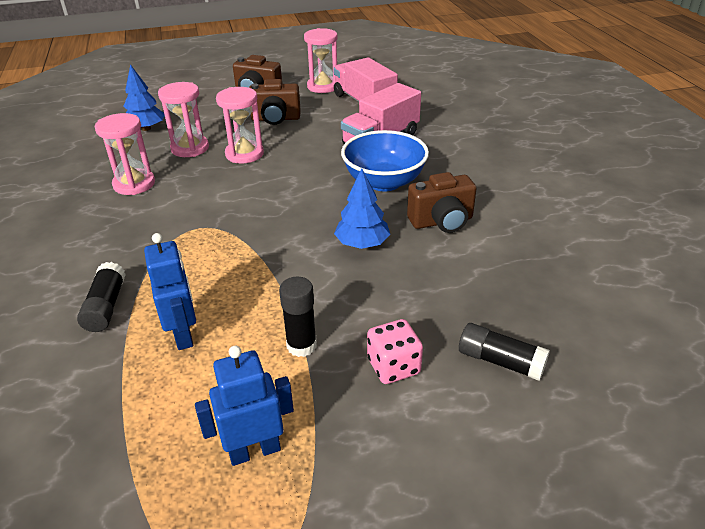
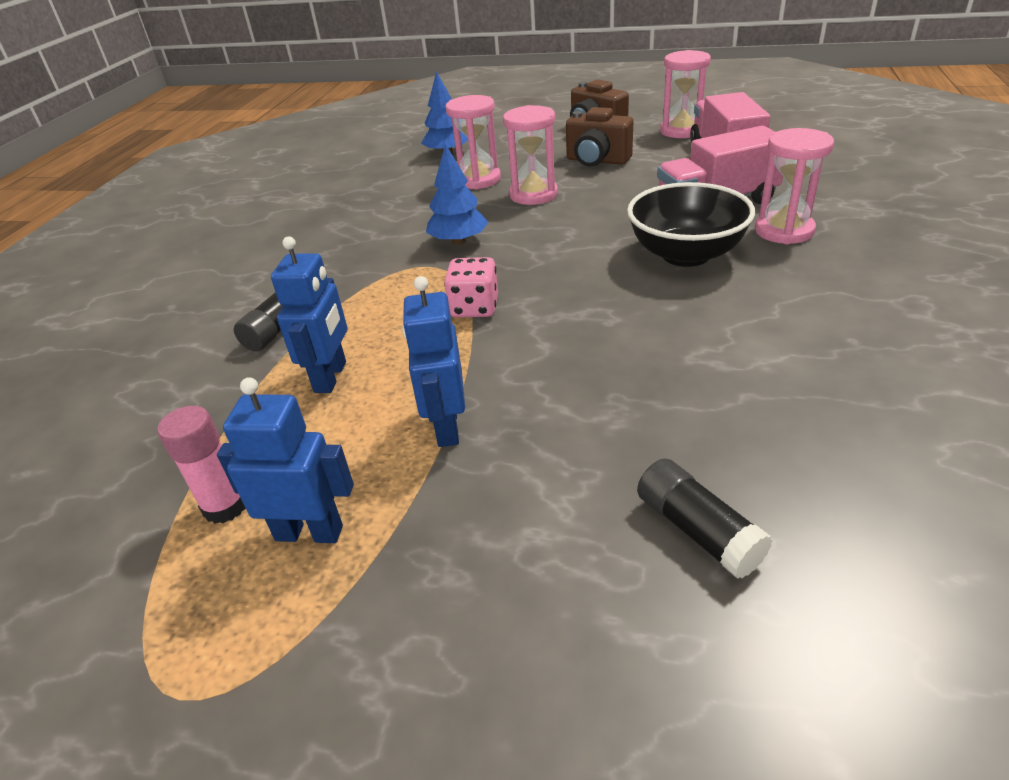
camera: 30 degrees right, 0 degrees up
pink hourglass [95,113,155,195] -> pink hourglass moved to [755,128,834,244]
black glue stick [279,277,317,357] -> blue robot [402,276,465,447]
blue tree [334,168,390,249] -> blue tree moved to [426,144,489,245]
blue bowl [341,130,429,191] -> black bowl [627,182,755,267]
pink dice [367,319,423,384] -> pink dice moved to [444,257,498,317]
brown camera [407,172,477,233] -> none
none -> pink glue stick [158,406,246,524]

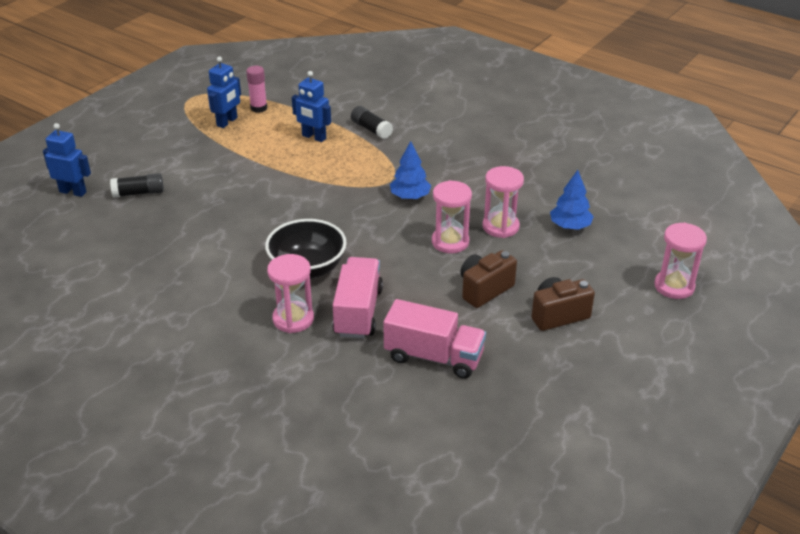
camera: 110 degrees right, 0 degrees up
blue robot [402,276,465,447] -> blue robot moved to [43,123,91,197]
pink dice [444,257,498,317] -> none
pink hourglass [660,50,711,138] -> pink hourglass moved to [654,223,707,299]

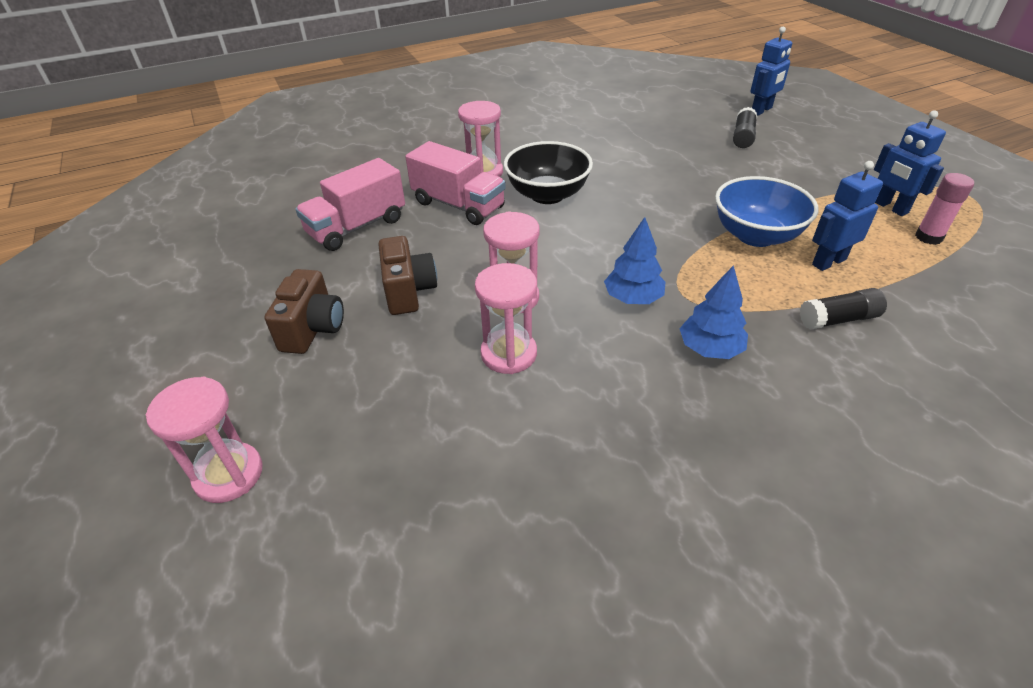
camera: 120 degrees right, 5 degrees up
blue tree [550,170,594,230] -> blue tree moved to [679,265,748,359]
none -> blue bowl [715,176,819,247]

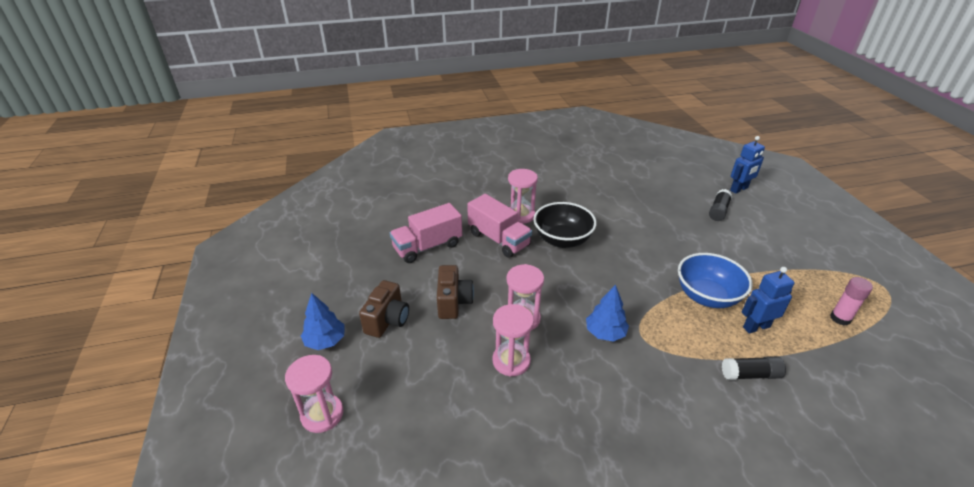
camera: 10 degrees right, 5 degrees down
blue tree [679,265,748,359] -> blue tree moved to [301,293,345,350]
blue robot [874,110,946,216] -> none

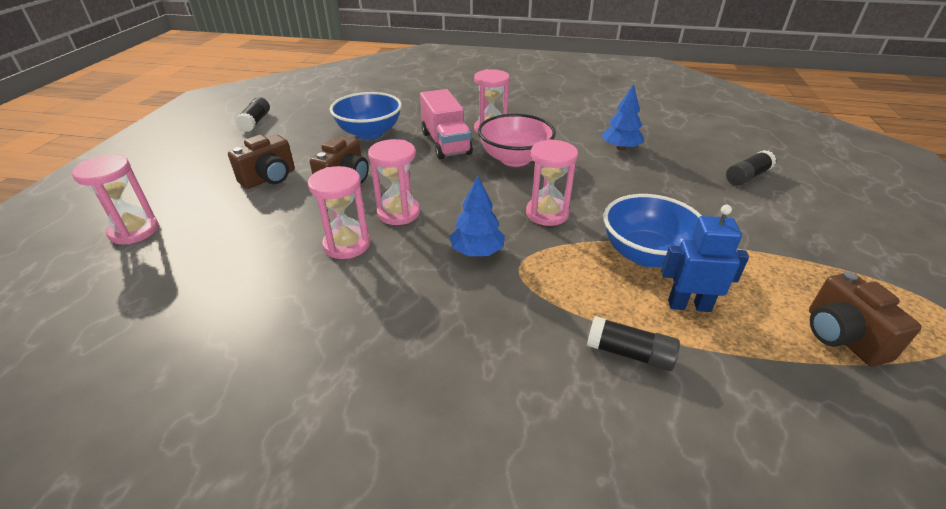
camera: 25 degrees right, 0 degrees up
blue tree [301,293,345,350] -> blue tree moved to [602,84,643,150]
pink truck [390,203,462,263] -> blue bowl [330,92,402,140]
black bowl [534,202,597,248] -> pink bowl [478,114,556,167]
blue robot [730,136,765,194] -> none
pink glue stick [830,277,873,326] -> brown camera [809,272,922,366]
none -> black glue stick [235,97,270,132]
none -> pink hourglass [526,139,578,226]

